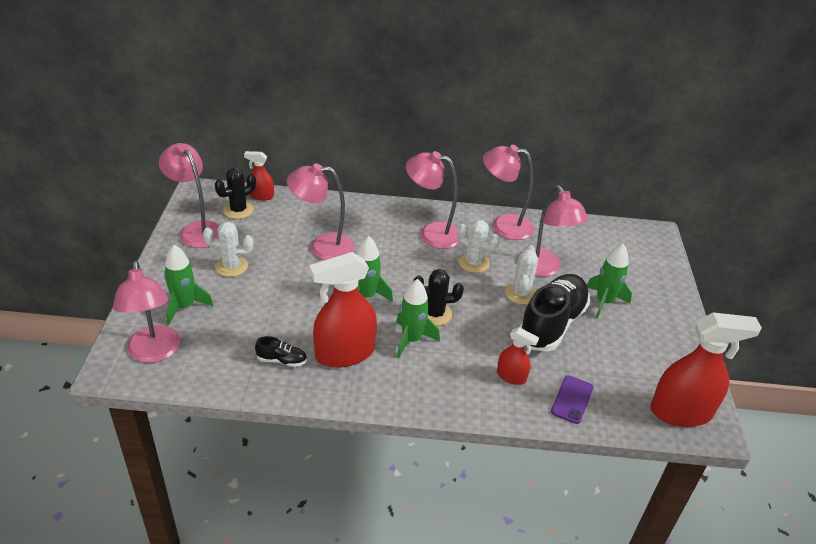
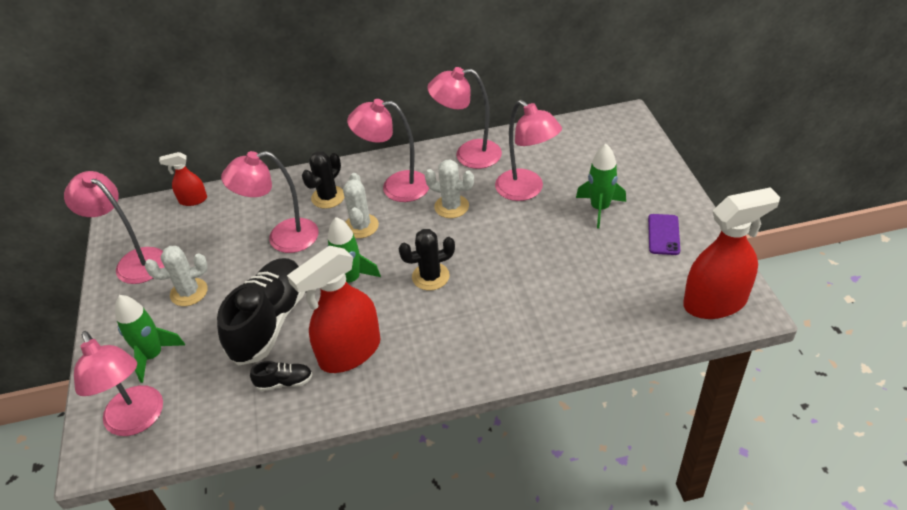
camera: 10 degrees left, 5 degrees up
black cactus [215,167,256,219] -> black cactus moved to [302,151,344,209]
green rocket [396,279,440,358] -> none
red spray bottle [497,327,539,385] -> none
white cactus [505,244,538,304] -> white cactus moved to [343,173,379,238]
black shoe [519,274,590,351] -> black shoe moved to [217,258,306,366]
purple phone [551,375,593,424] -> purple phone moved to [648,214,680,255]

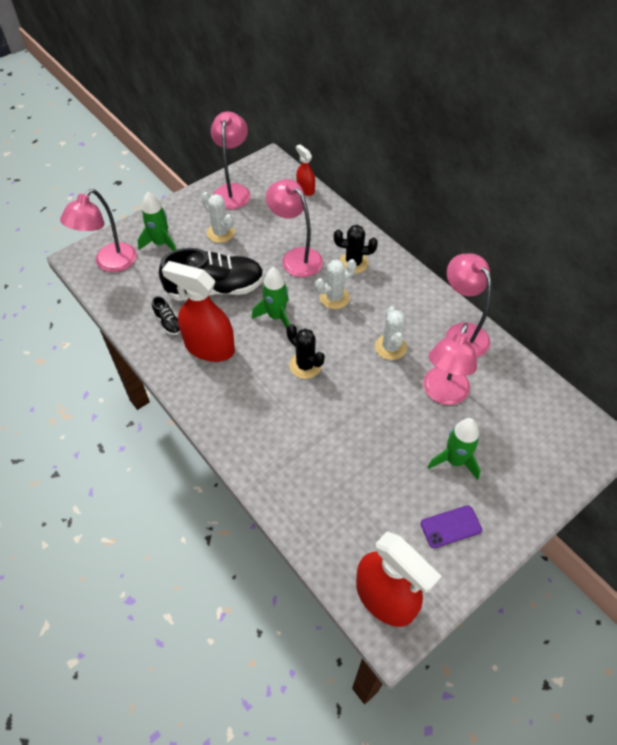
camera: 60 degrees right, 10 degrees up
pink lamp [347,99,429,202] -> none

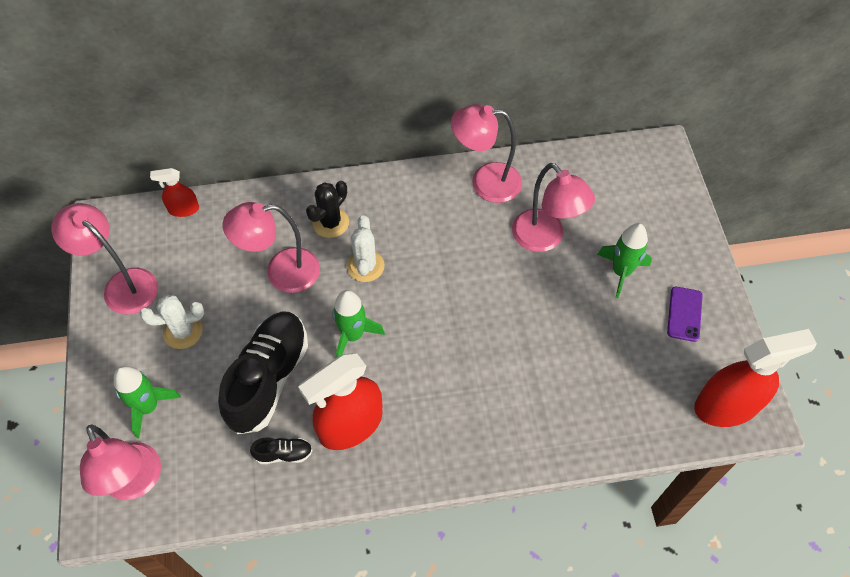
camera: 60 degrees left, 5 degrees up
black cactus [286,324,325,379] -> none
white cactus [375,307,407,360] -> none

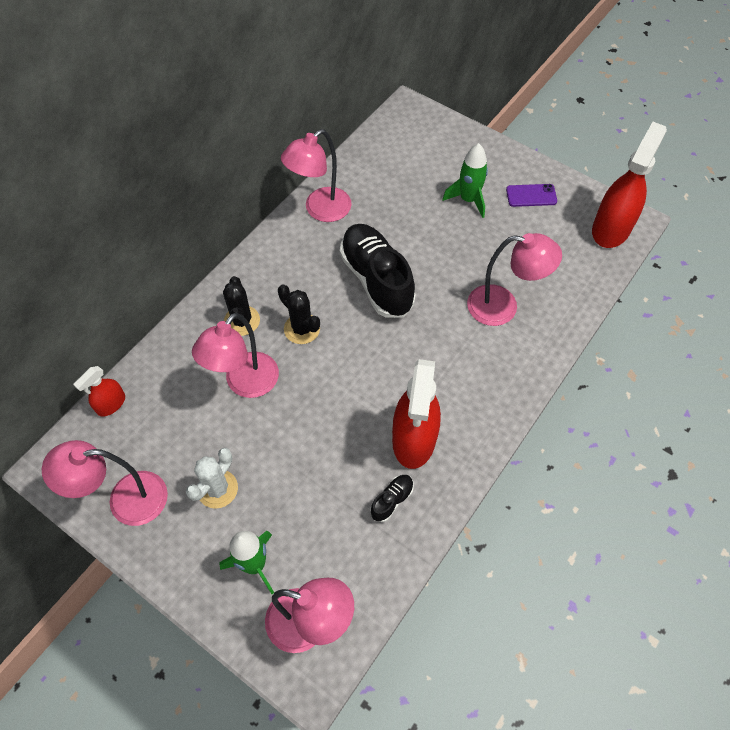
camera: 45 degrees left, 0 degrees up
black shoe [218,311,308,434] -> black shoe moved to [340,224,416,318]
green rocket [333,290,385,358] -> none
white cactus [347,215,385,282] -> black cactus [278,284,320,344]
pink lamp [512,163,595,252] -> pink lamp moved to [467,233,562,326]
purple phone [667,287,703,342] -> purple phone turned 60 degrees counterclockwise [506,184,557,207]

